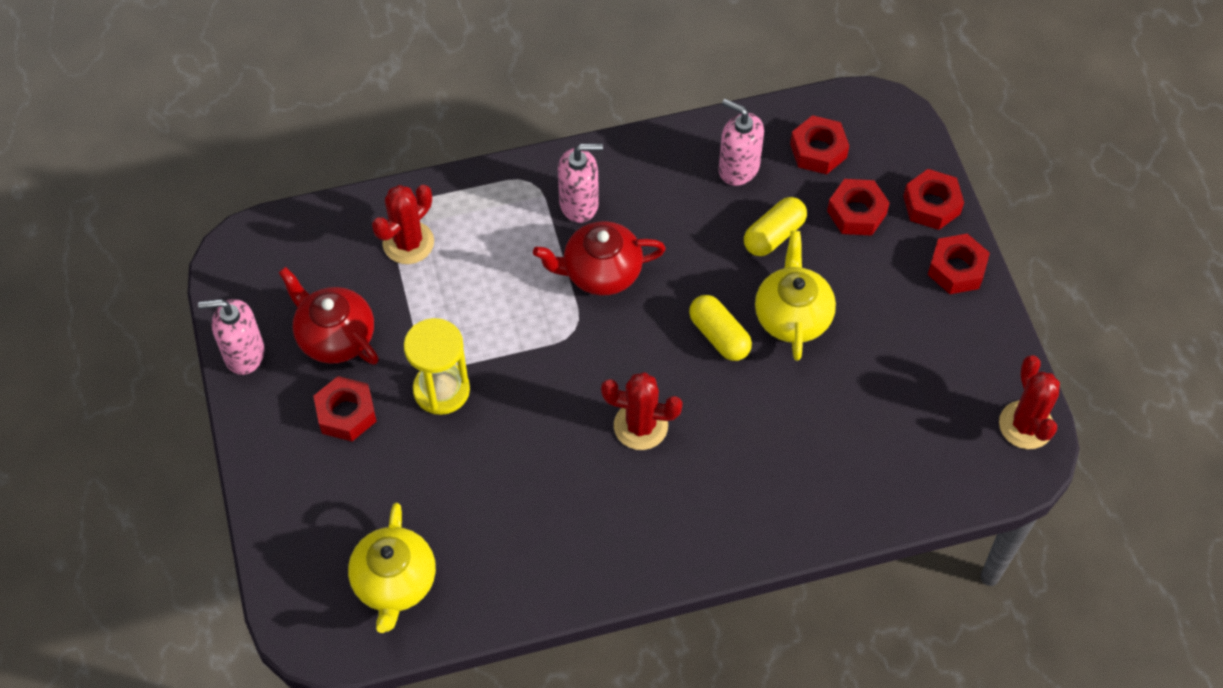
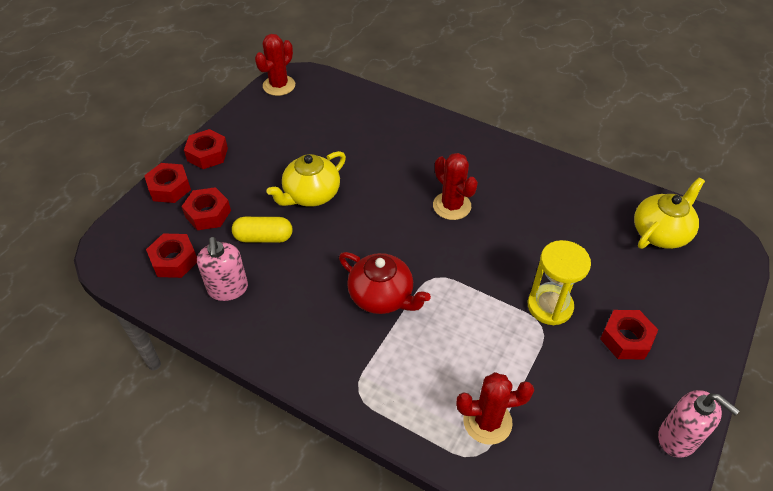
camera: 135 degrees left, 10 degrees down
red teapot [278,267,379,365] -> none
pink soap dispenser [558,144,603,223] -> none
yellow capsule [689,295,752,361] -> none

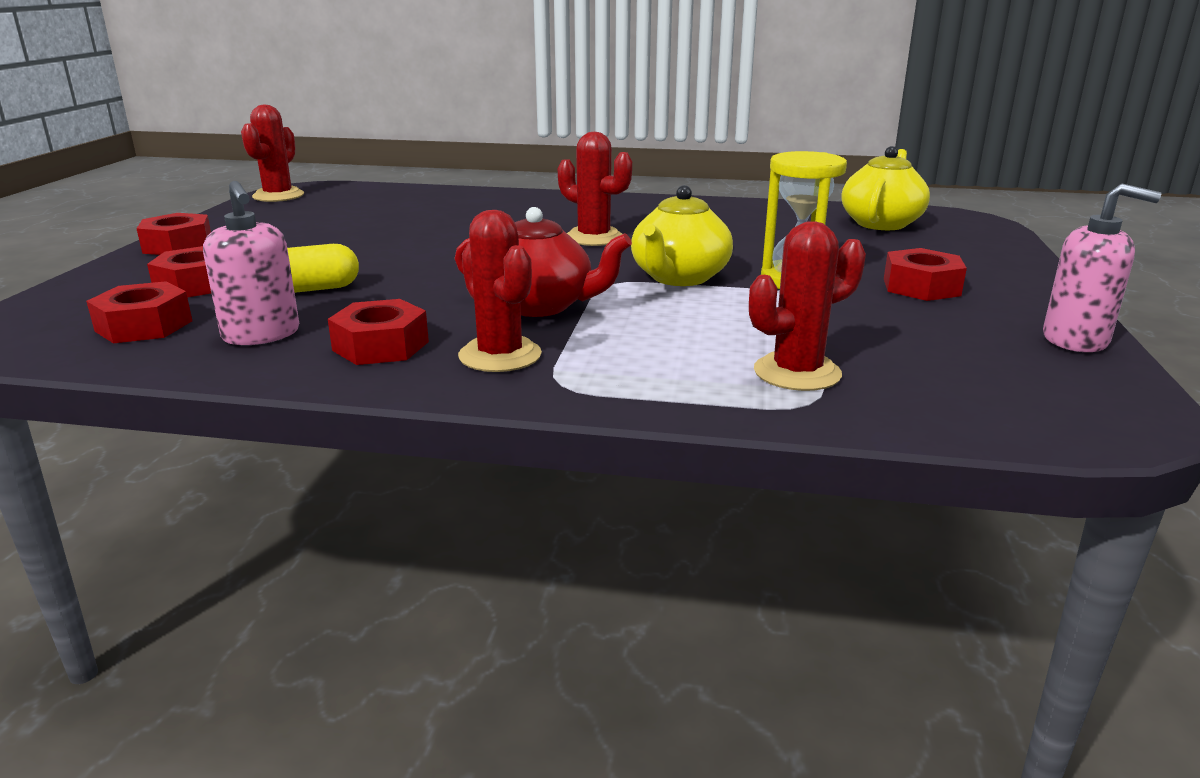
camera: 20 degrees left, 25 degrees down
red nut [144,163,191,203] -> red nut moved to [328,299,429,365]
yellow teapot [266,151,346,207] -> yellow teapot moved to [631,185,733,286]
none -> red cactus [458,210,542,372]

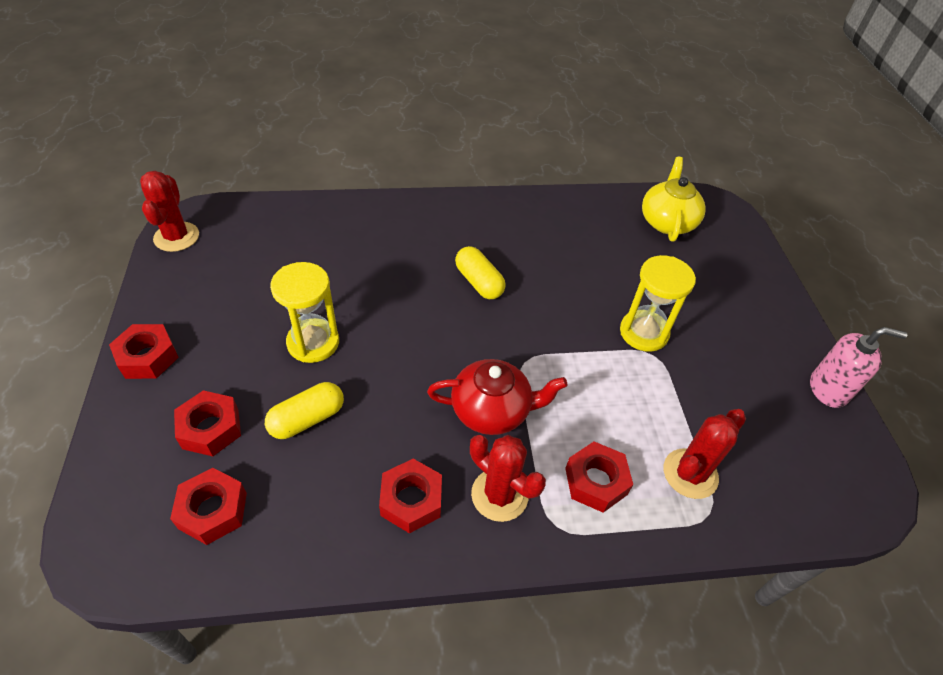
camera: 20 degrees left, 25 degrees up
pink soap dispenser [203,181,299,345] -> none
red cactus [558,132,632,246] -> yellow capsule [455,246,506,299]
yellow teapot [631,185,733,286] -> none
red nut [884,248,967,301] -> red nut moved to [565,442,633,513]
none -> yellow hourglass [270,262,339,363]

